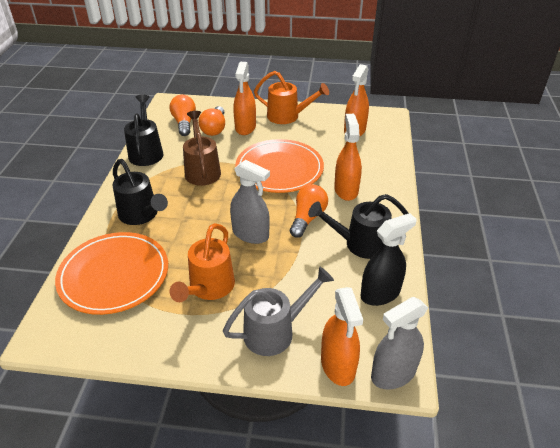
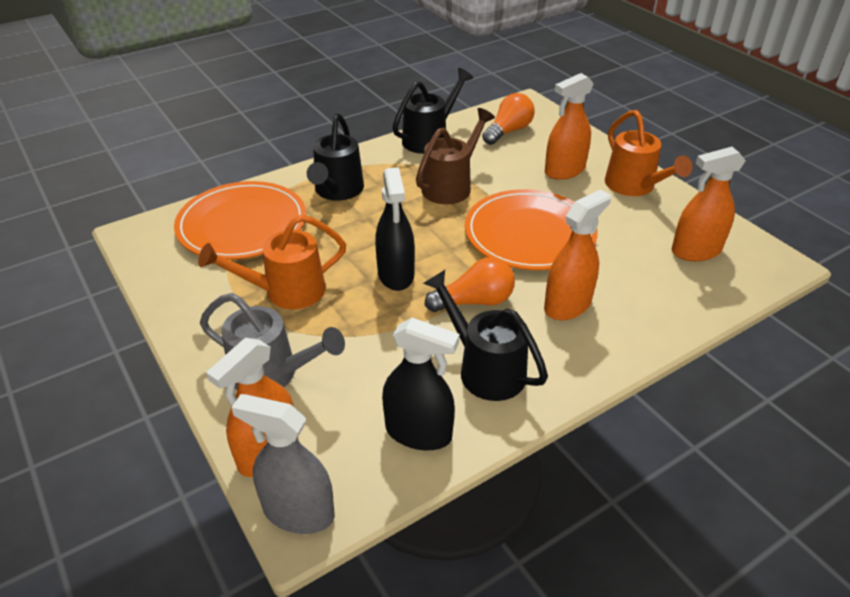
camera: 50 degrees right, 0 degrees up
orange light bulb [198,106,225,136] -> none
grey spray bottle [230,160,270,244] -> black spray bottle [375,167,415,291]

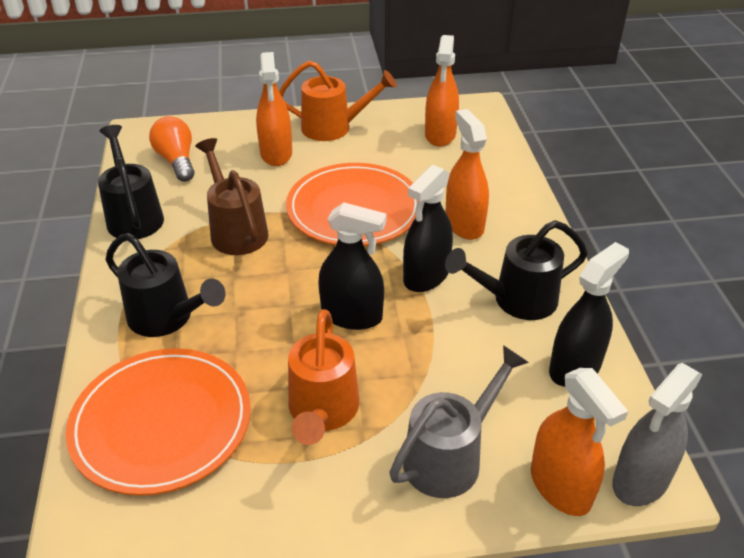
camera: 65 degrees left, 0 degrees up
orange light bulb [425,257,515,312] -> black spray bottle [403,165,453,292]

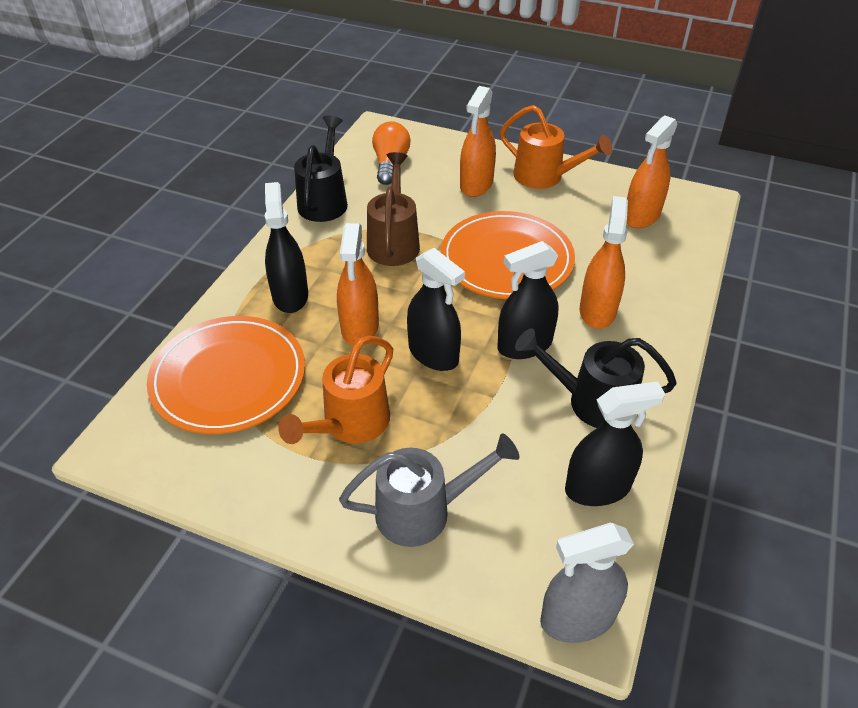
camera: 30 degrees right, 5 degrees up
black watering can [105,233,226,337] -> black spray bottle [265,182,308,313]
orange spray bottle [531,368,628,516] -> orange spray bottle moved to [337,223,379,346]

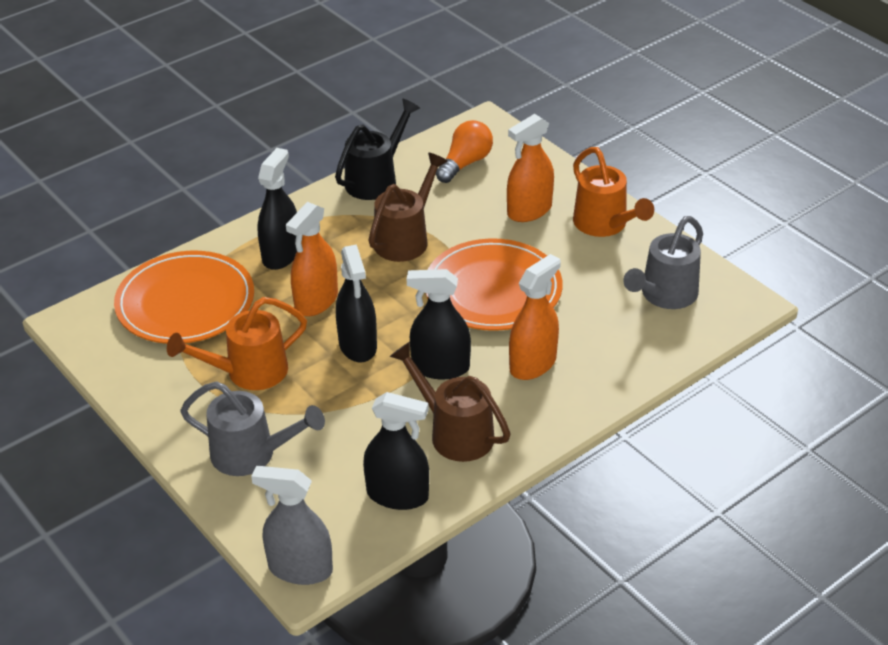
camera: 30 degrees right, 5 degrees down
black watering can [515,328,677,428] -> brown watering can [389,342,511,462]
orange spray bottle [626,115,677,228] -> grey watering can [623,216,703,309]

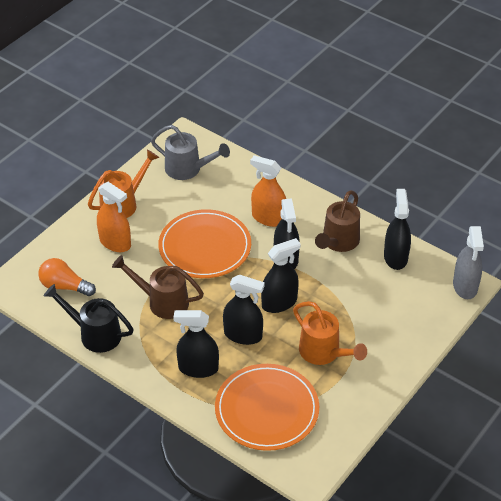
camera: 105 degrees left, 5 degrees up
grey watering can [180,381,325,476] -> none
orange spray bottle [286,202,338,316] -> black spray bottle [223,274,265,345]

